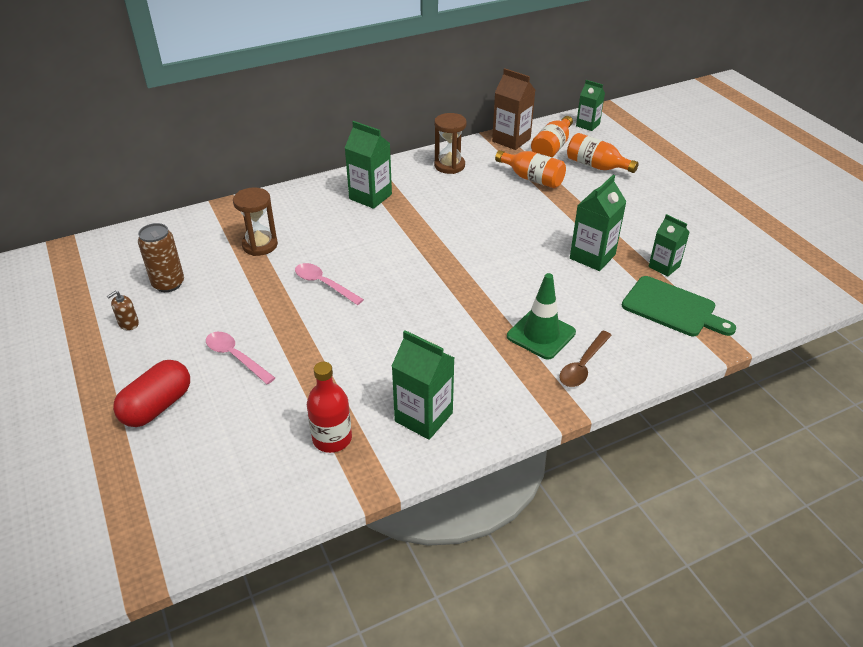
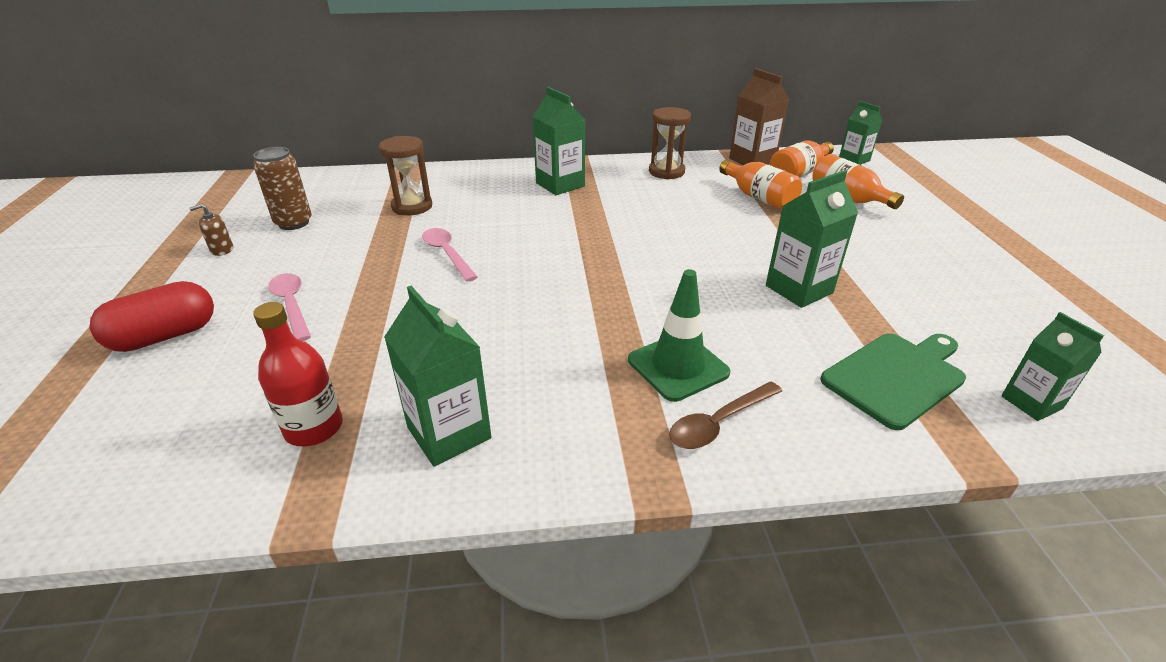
camera: 20 degrees right, 5 degrees down
green cutting board [622,276,736,336] -> green cutting board turned 90 degrees counterclockwise [820,333,966,430]
green carton [649,214,690,277] -> green carton moved to [1001,312,1104,421]

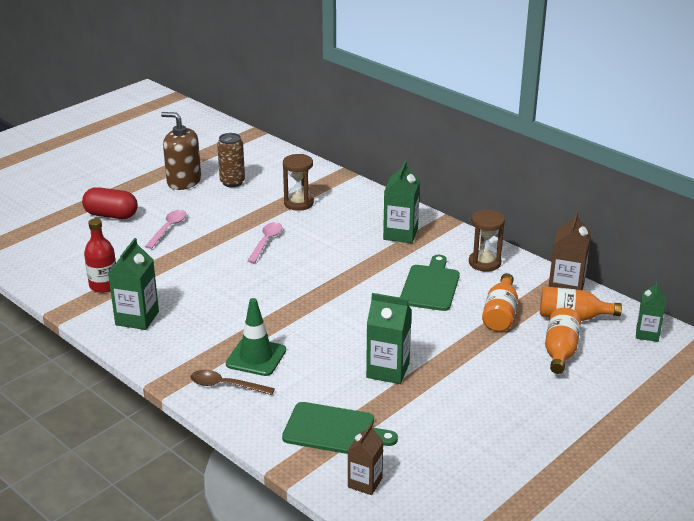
camera: 50 degrees right, 5 degrees down
brown soap dispenser [189,204,233,256] -> brown soap dispenser [161,112,201,190], size x2.33
green carton [1001,312,1104,421] -> brown carton [348,424,384,495]
none -> green cutting board [400,255,460,311]

